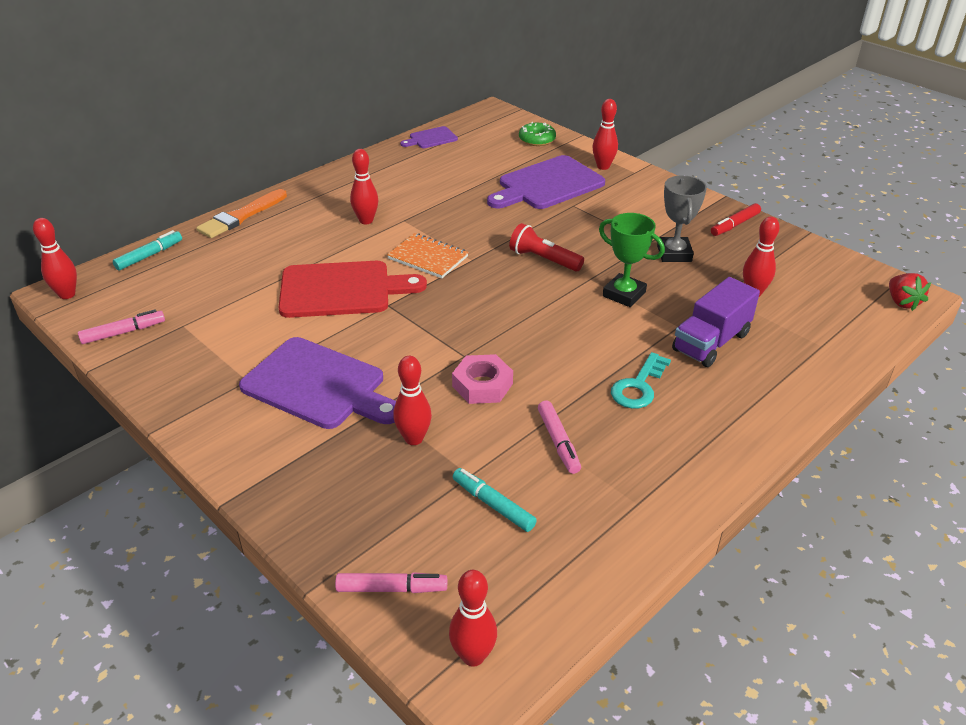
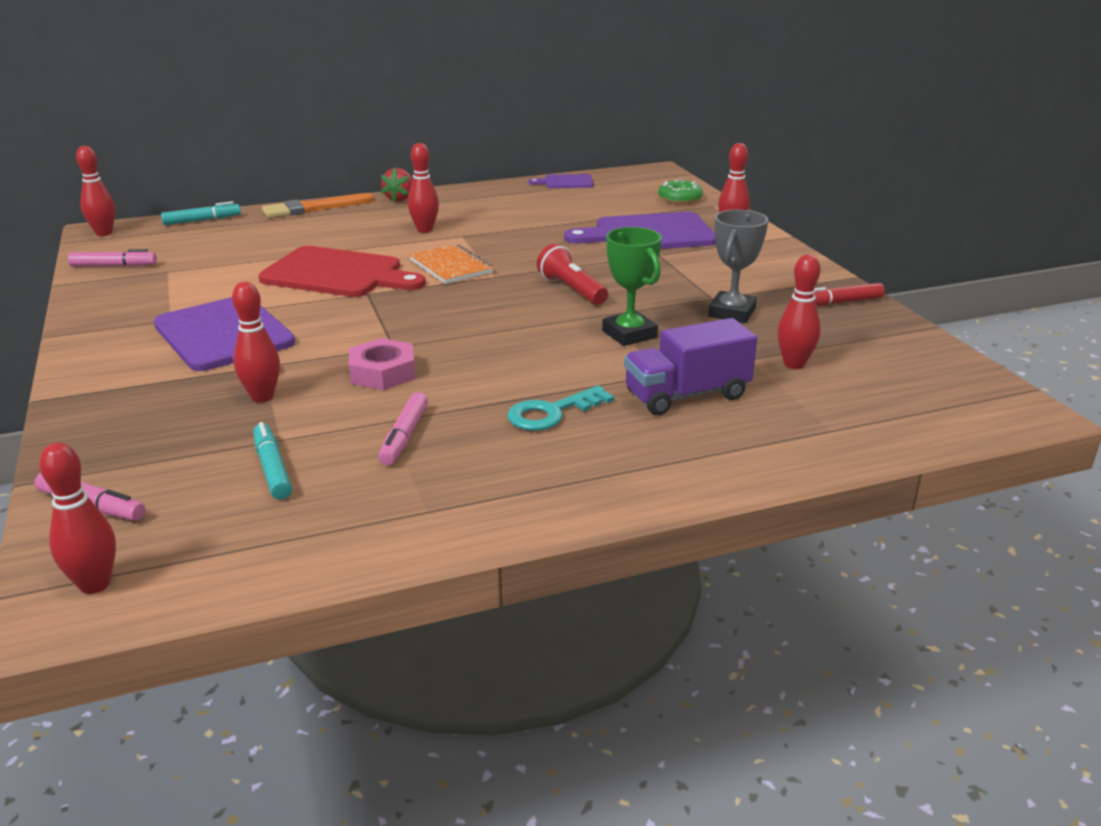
camera: 25 degrees right, 10 degrees down
red strawberry [889,273,931,311] -> red strawberry moved to [381,168,412,202]

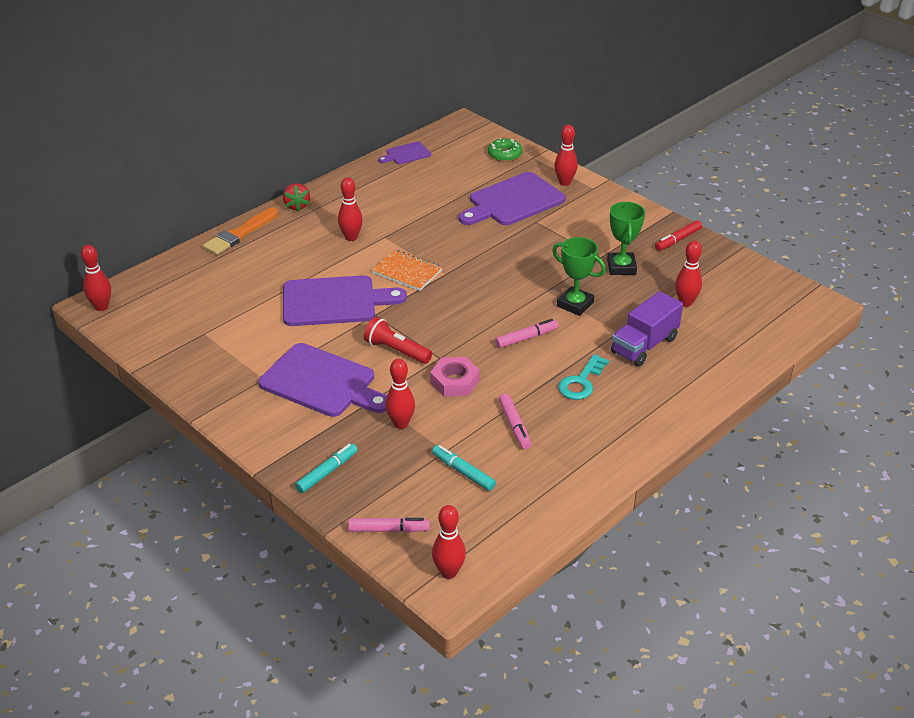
camera: 25 degrees left, 10 degrees up
pink marker [68,249,157,267] -> pink marker moved to [495,319,558,348]
turquoise marker [161,201,241,225] -> turquoise marker moved to [295,443,357,493]
red cutting board [259,246,426,297] -> purple cutting board [283,275,407,326]
red flashlight [537,244,608,305] -> red flashlight moved to [364,317,432,364]
grey trophy [708,210,768,323] -> green trophy [607,202,645,275]

